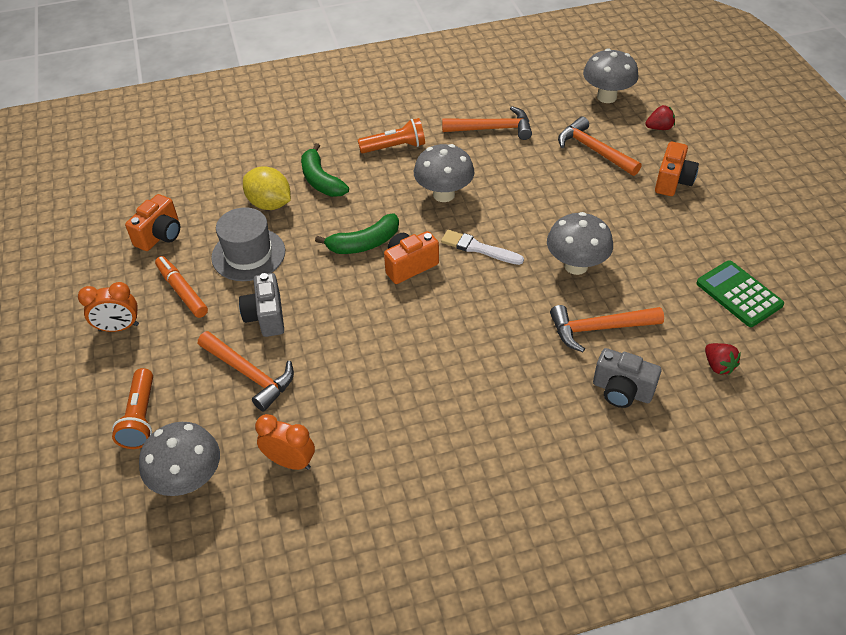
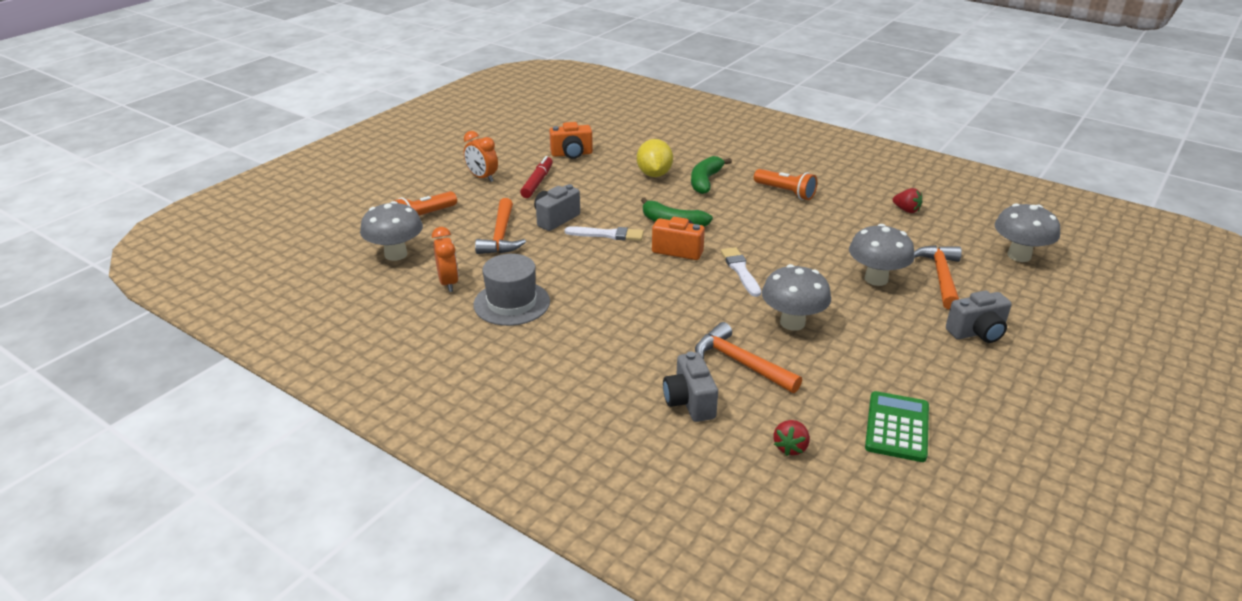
camera: 50 degrees right, 15 degrees down
orange marker [155,256,208,318] -> red marker [520,156,553,198]
grey hat [211,207,285,281] -> grey hat moved to [473,254,550,326]
grey mushroom [414,144,474,202] -> grey mushroom moved to [849,224,915,286]
orange hammer [442,106,532,140] -> none
red strawberry [645,105,675,130] -> red strawberry moved to [893,188,922,213]
orange camera [655,142,699,196] -> grey camera [946,290,1011,343]
none -> white brush [565,226,644,241]

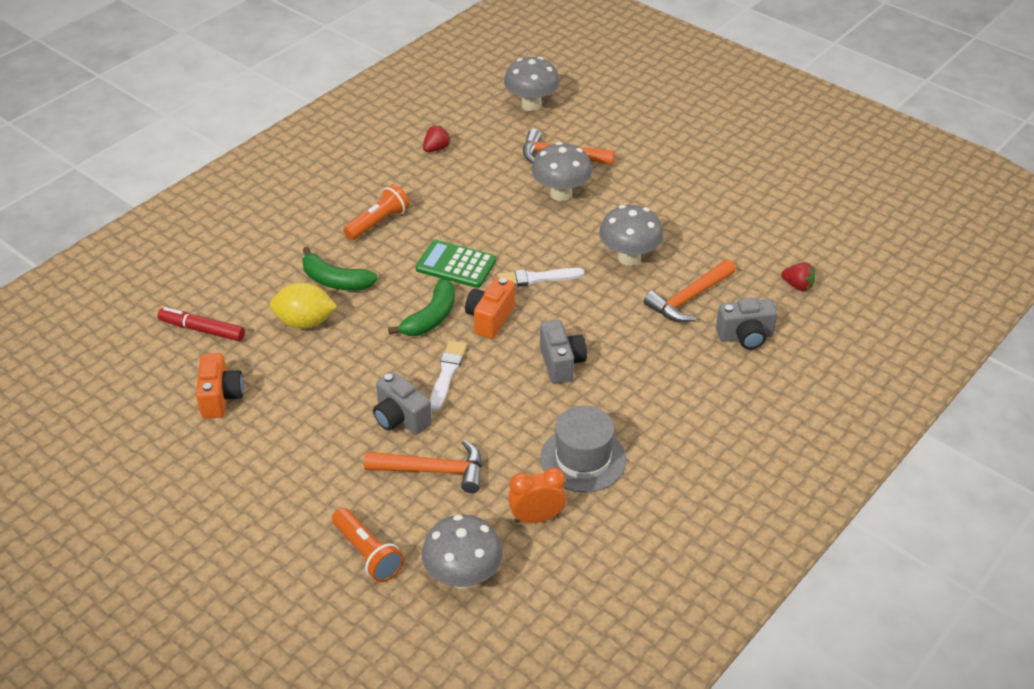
camera: 85 degrees left, 10 degrees up
orange clock [464,131,498,182] -> none
red marker [520,156,553,198] -> red marker moved to [157,307,245,341]
green calculator [865,391,929,462] -> green calculator moved to [416,240,496,288]
grey camera [946,290,1011,343] -> grey camera moved to [540,320,587,384]

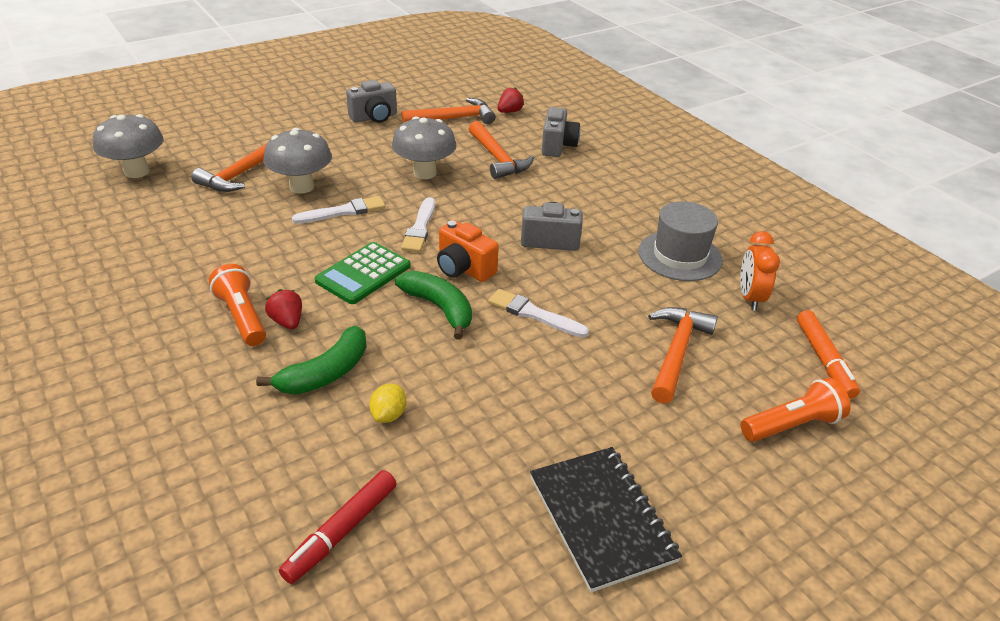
camera: 75 degrees left, 5 degrees down
orange camera [196,353,244,419] -> none
yellow lemon [270,282,338,329] -> yellow lemon [369,384,406,423], size x0.55
grey camera [373,372,432,435] -> grey camera moved to [346,80,397,123]
grey mushroom [422,515,503,589] -> orange marker [797,310,860,399]
red strawberry [423,125,451,152] -> red strawberry moved to [265,289,302,329]
none -> white brush [292,196,385,224]
none -> orange hammer [402,98,495,124]
none -> black notebook [530,447,682,592]

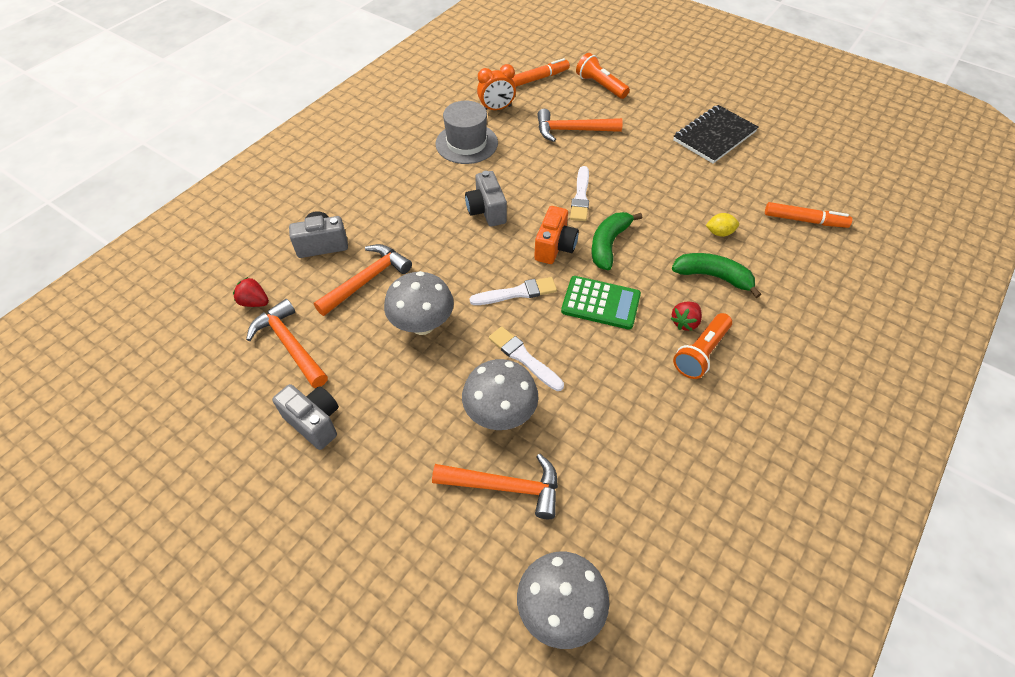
camera: 110 degrees left, 15 degrees up
red marker [279,470,397,584] -> orange marker [765,202,852,228]

